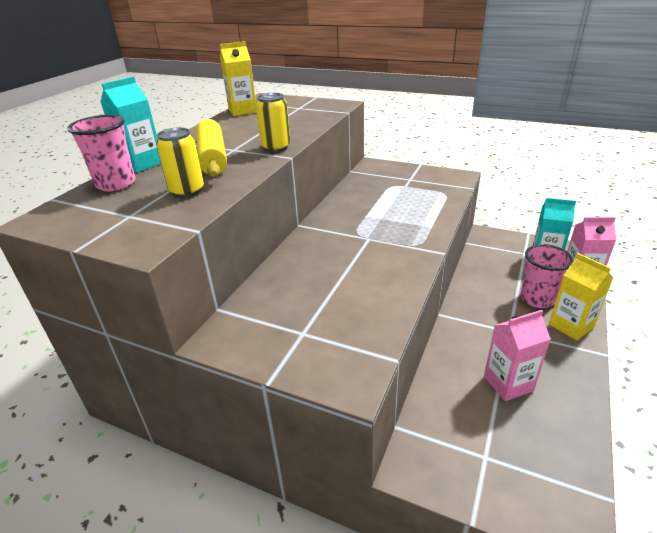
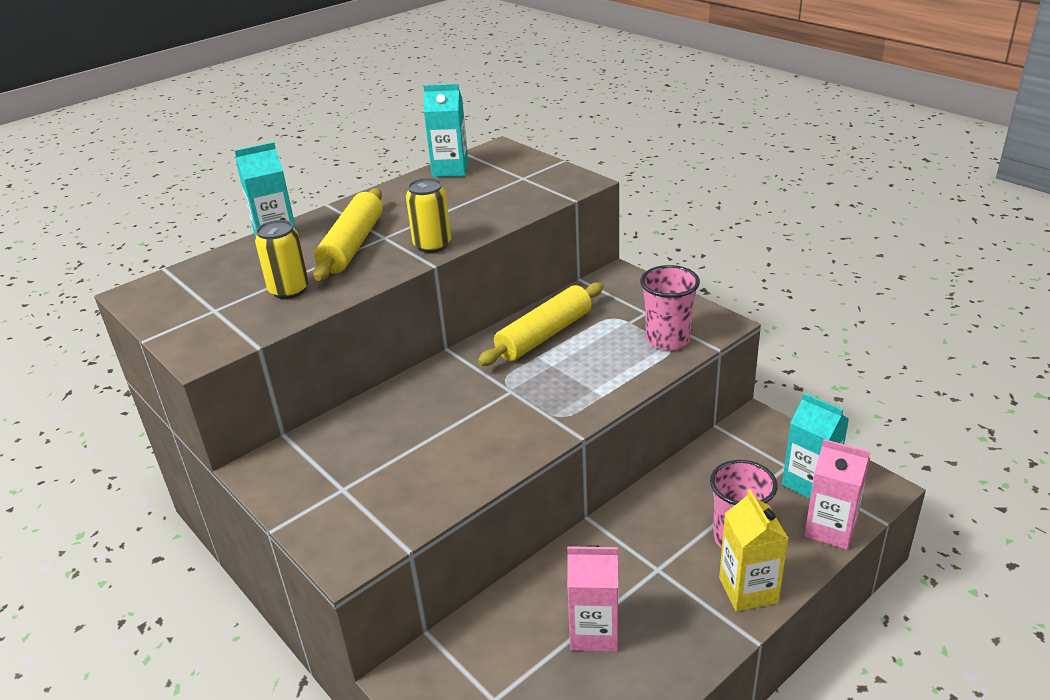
camera: 25 degrees right, 0 degrees up
pink cup [67,115,136,191] -> pink cup moved to [640,265,700,351]
yellow carton [220,41,256,116] -> turquoise carton [424,84,469,177]
none -> yellow rolling pin [478,282,604,366]

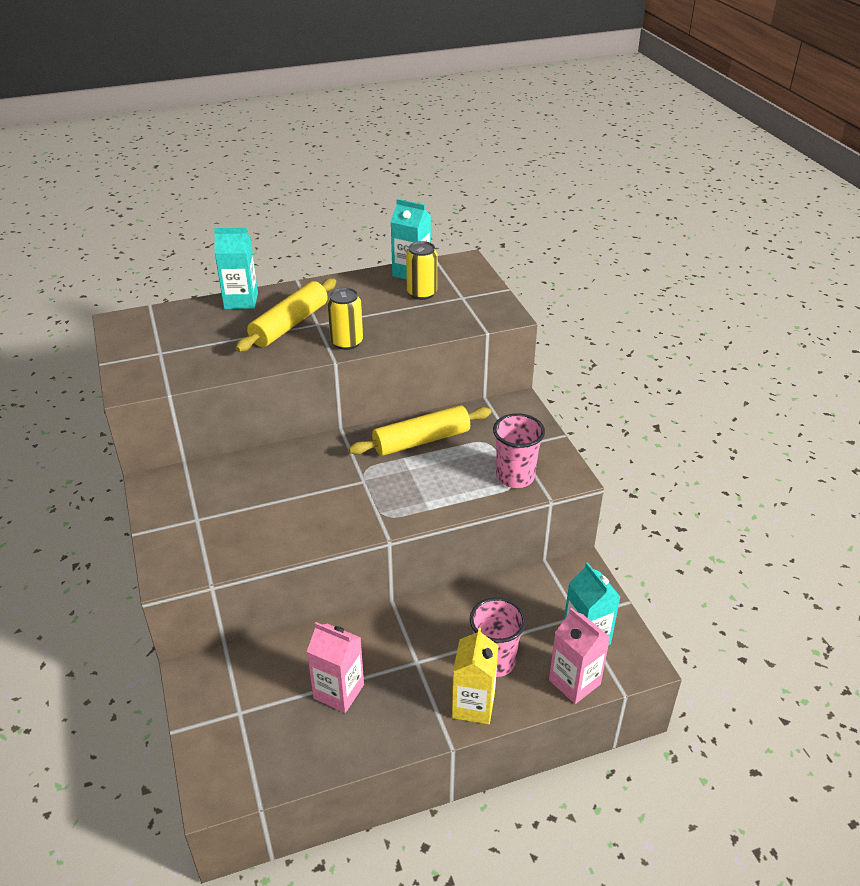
camera: 20 degrees right, 5 degrees up
yellow can [255,220,309,299] -> yellow can moved to [406,241,437,300]

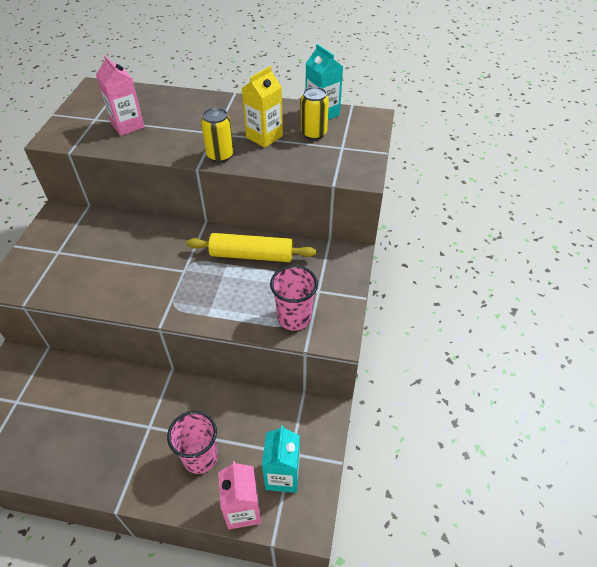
camera: 30 degrees right, 10 degrees up
turquoise carton [214,228,258,309] -> none
yellow rolling pin [235,278,336,352] -> none
pink carton [307,622,364,713] -> pink carton moved to [96,55,145,136]
yellow carton [452,628,499,724] -> yellow carton moved to [242,66,283,148]

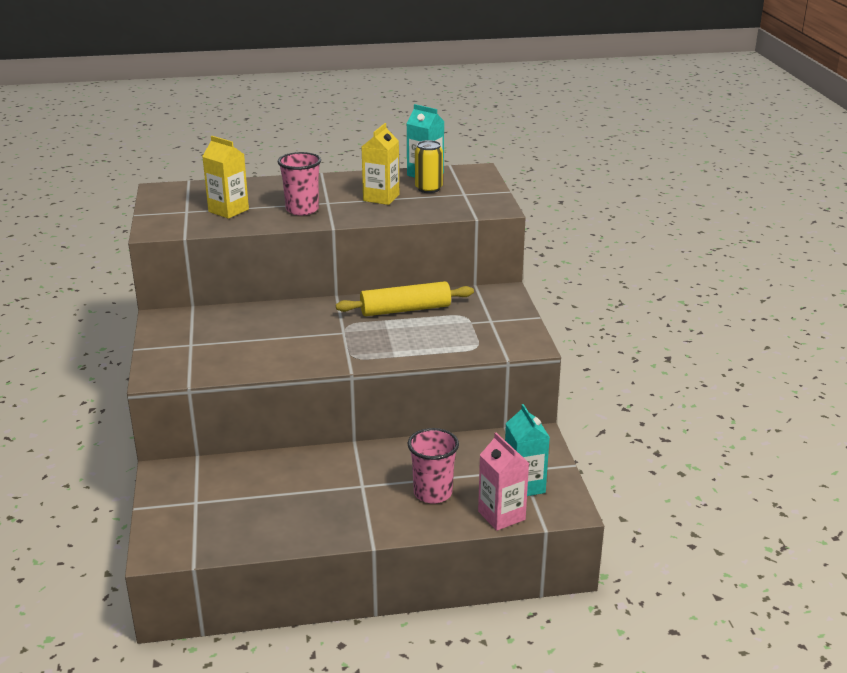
camera: 20 degrees left, 20 degrees down
pink carton [96,55,145,136] -> yellow carton [202,136,249,219]
yellow can [201,108,234,162] -> none
pink cup [270,265,318,331] -> pink cup moved to [277,152,321,215]

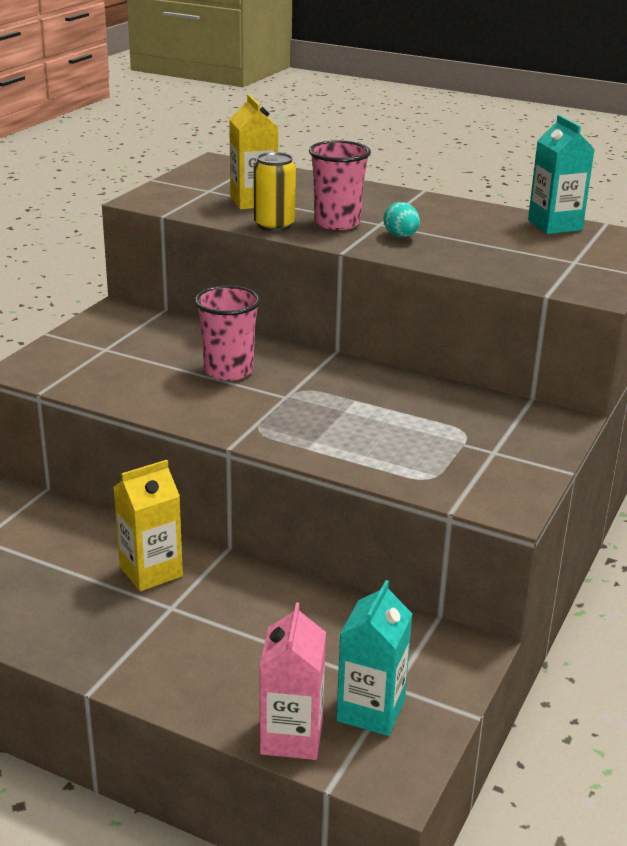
camera: 35 degrees right, 0 degrees up
yellow rolling pin [336,281,474,316] -> none
yellow carton [362,123,399,205] -> yellow carton moved to [114,460,183,591]
pink cup [408,428,459,504] -> pink cup moved to [195,286,261,381]
yellow can [415,140,443,193] -> yellow can moved to [254,152,296,232]
none -> turquoise egg [383,202,420,237]

